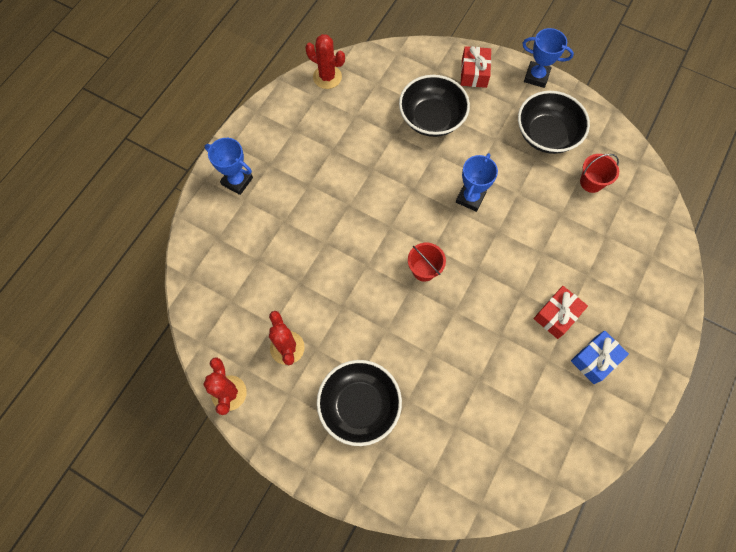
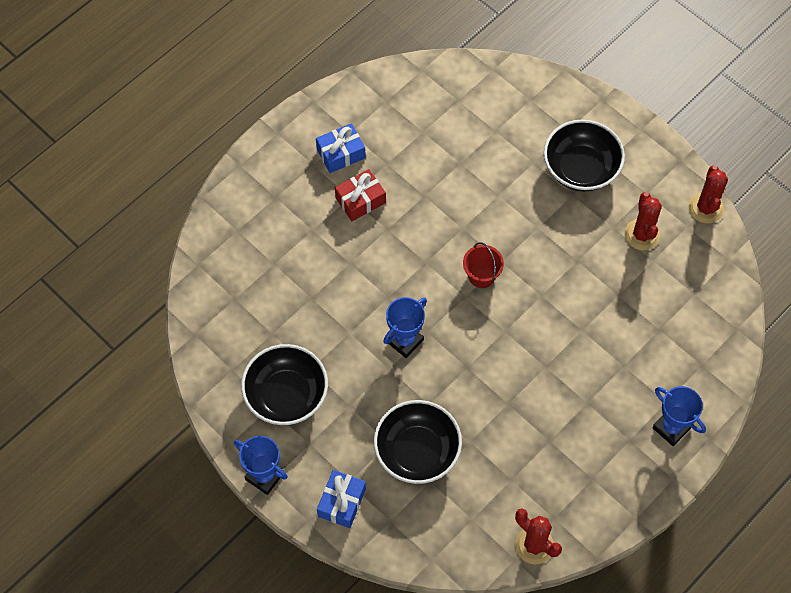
camera: 165 degrees left, 5 degrees down
red gift [461,46,491,88] -> blue gift [317,470,366,528]
red bucket [580,154,619,193] -> none

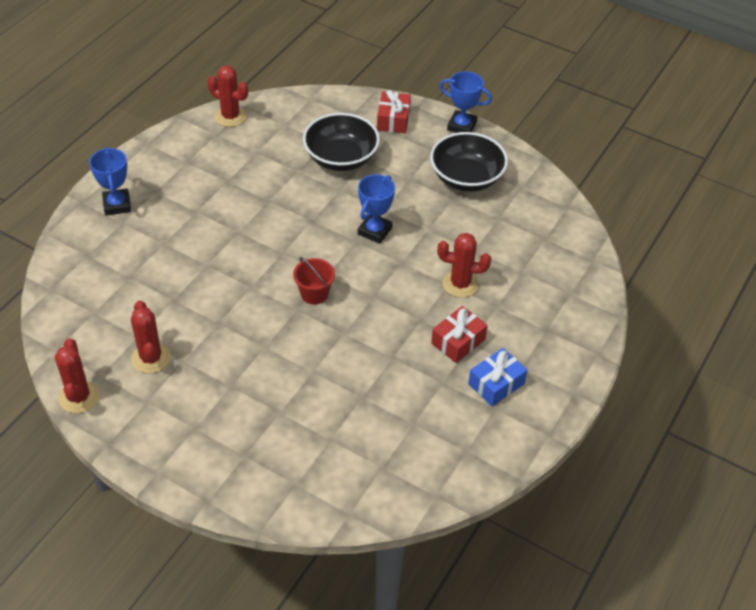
camera: 165 degrees right, 15 degrees down
blue gift [317,470,366,528] -> red gift [377,90,411,133]
black bowl [544,120,625,191] -> none
blue trophy [652,386,706,446] -> blue trophy turned 45 degrees clockwise [89,147,131,215]
none -> red cactus [437,233,491,298]

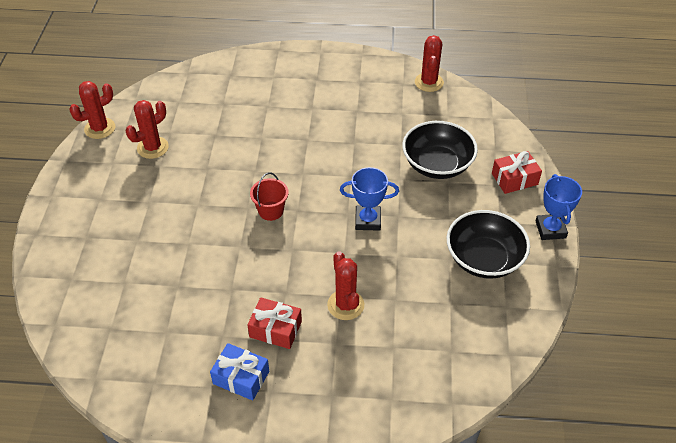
camera: 65 degrees right, 0 degrees up
blue trophy [89,147,131,215] -> none

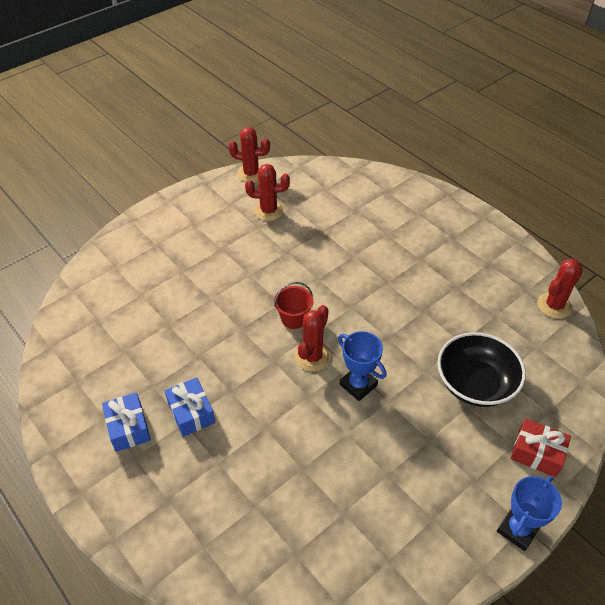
camera: 45 degrees right, 0 degrees up
red gift [247,297,302,349] -> blue gift [165,377,215,437]
red cactus [327,251,364,320] -> red cactus moved to [295,305,331,371]
black bowl [447,210,530,279] -> none

